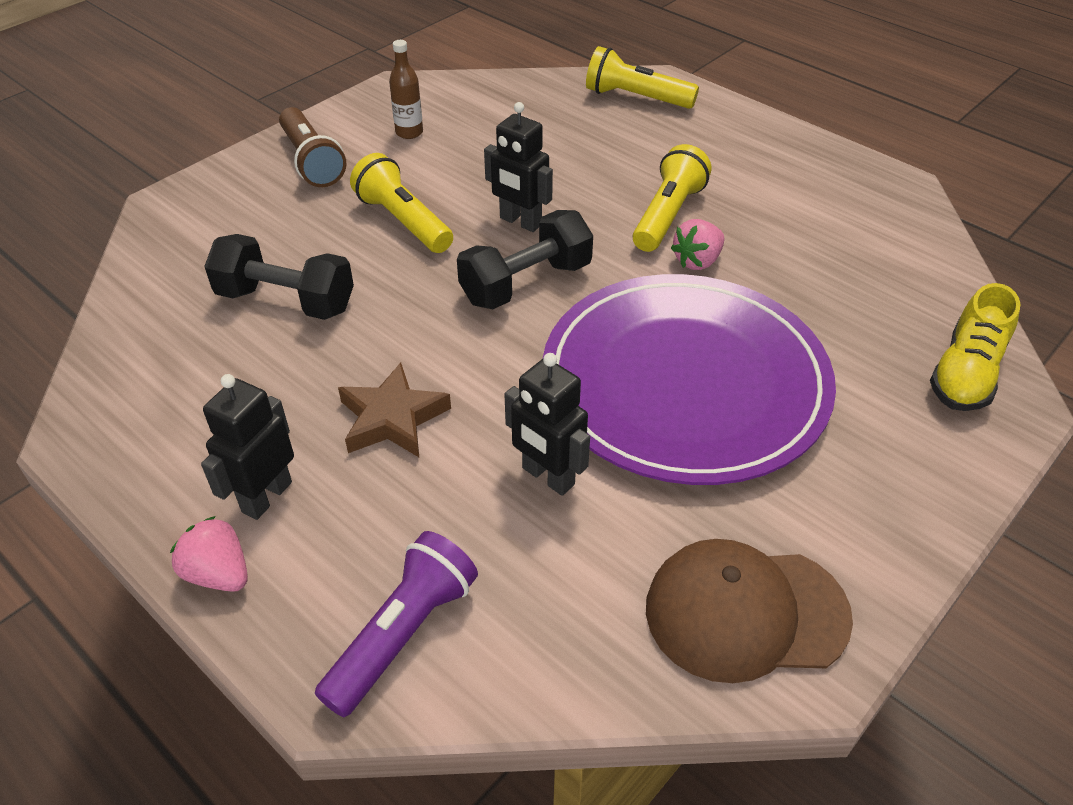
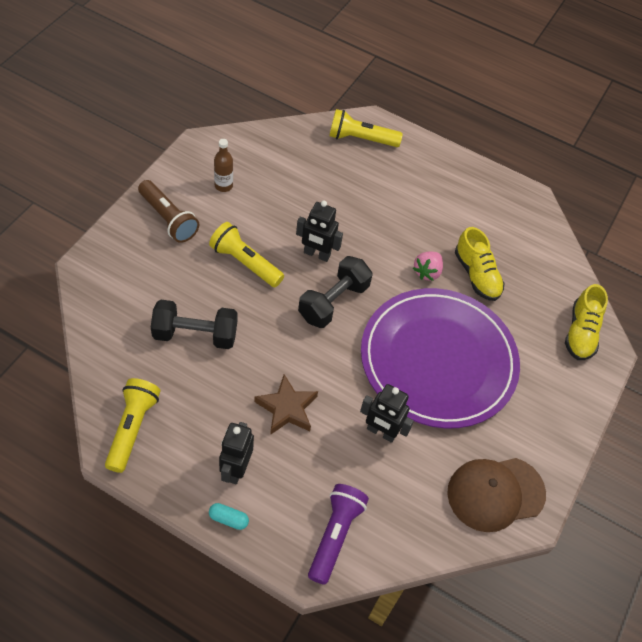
camera: 20 degrees left, 10 degrees up
pink strawberry [170,516,248,592] -> turquoise capsule [209,503,249,530]
yellow flashlight [633,144,712,252] -> yellow flashlight moved to [105,378,160,473]
none -> yellow shoe [455,227,505,301]

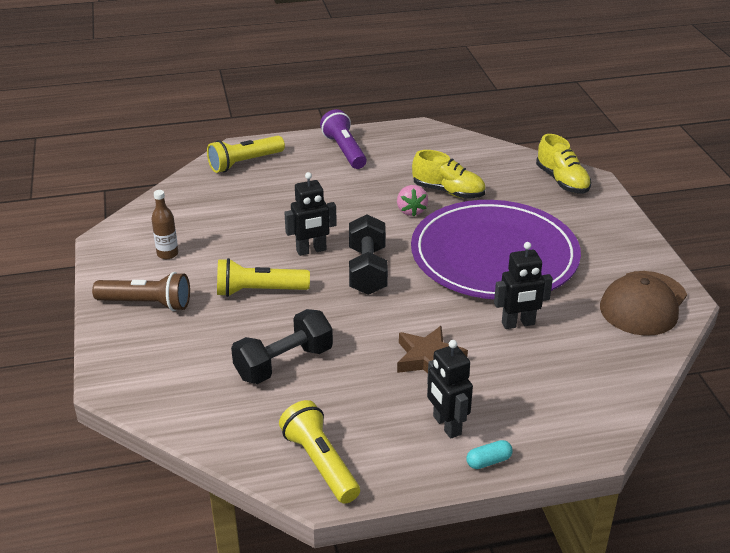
camera: 35 degrees left, 20 degrees down
purple flashlight [308,484,369,585] -> purple flashlight moved to [320,109,367,169]

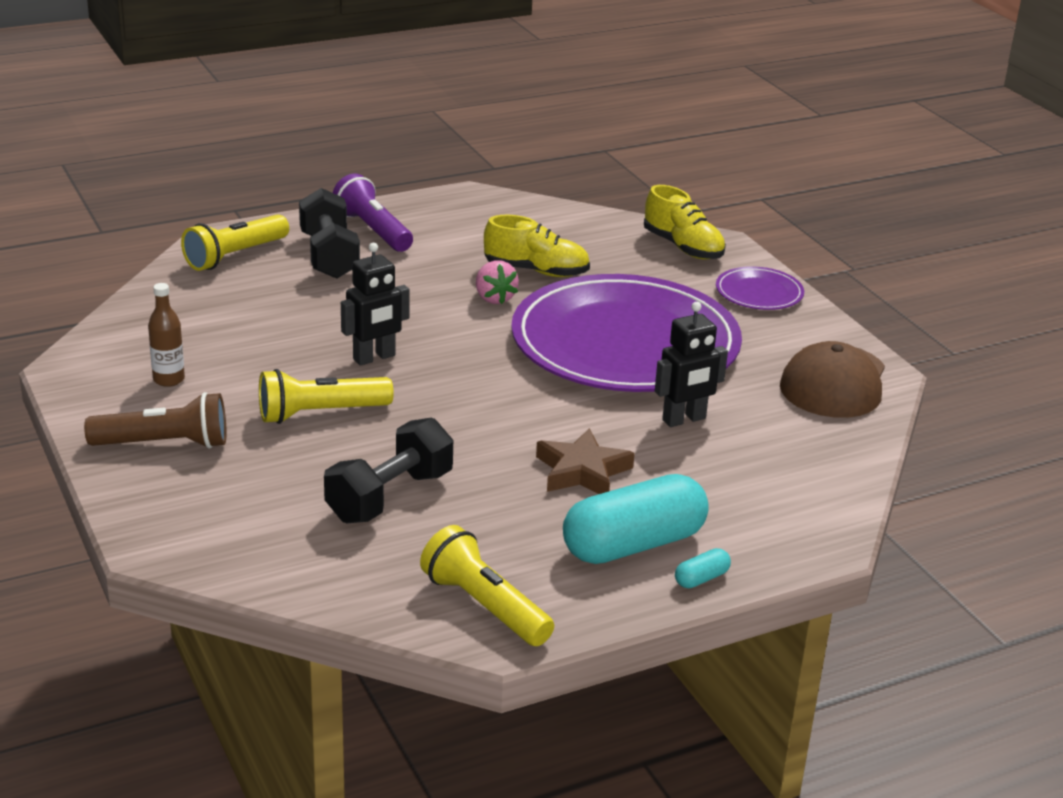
camera: 15 degrees left, 5 degrees down
black dumbbell [349,214,388,295] -> black dumbbell moved to [299,188,360,279]
black robot [427,340,473,439] -> turquoise capsule [563,474,709,564]
none -> purple plate [716,266,804,310]

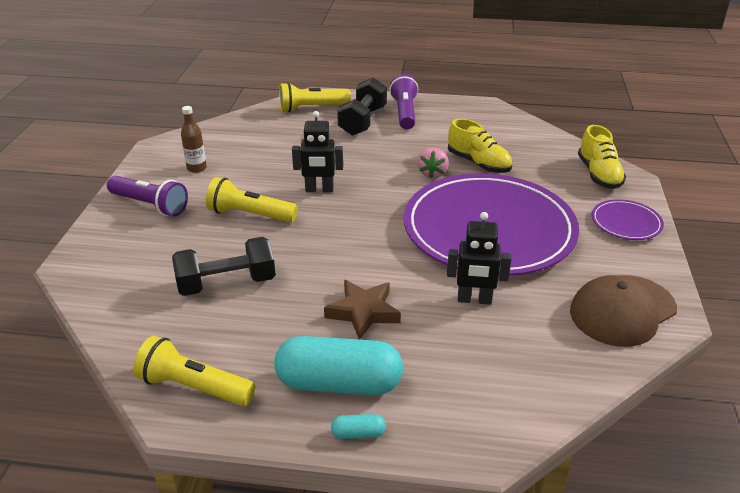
camera: 35 degrees right, 5 degrees up
brown flashlight [84,392,227,449] -> purple flashlight [107,176,188,216]
yellow flashlight [420,525,554,646] -> yellow flashlight turned 60 degrees counterclockwise [134,336,255,406]

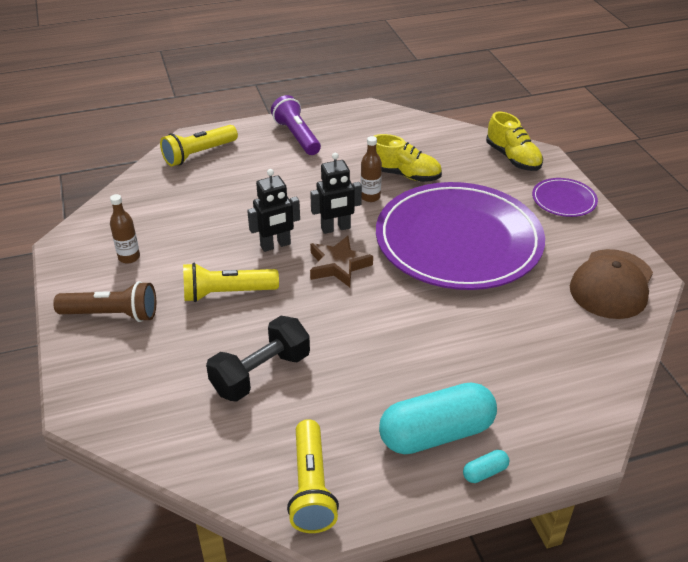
camera: 25 degrees left, 5 degrees up
purple flashlight [107,176,188,216] -> brown flashlight [53,281,156,322]
yellow flashlight [134,336,255,406] -> yellow flashlight turned 90 degrees counterclockwise [287,419,339,533]
brown star [324,280,401,340] -> brown star moved to [310,236,373,287]
black dumbbell [337,78,387,136] -> none
pink strawberry [418,148,449,178] -> brown bottle [361,136,382,202]
black robot [447,212,512,305] -> black robot moved to [310,153,362,234]

